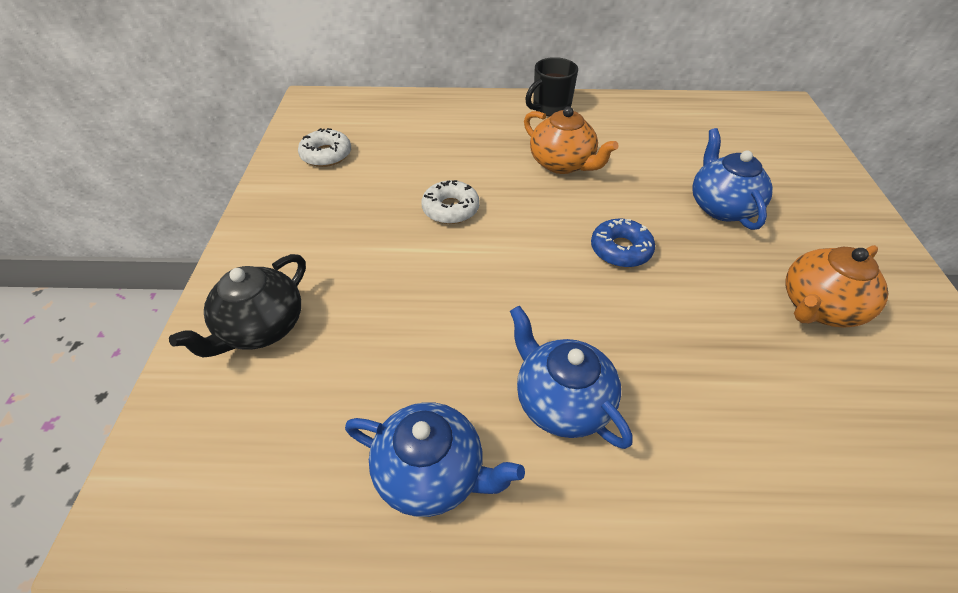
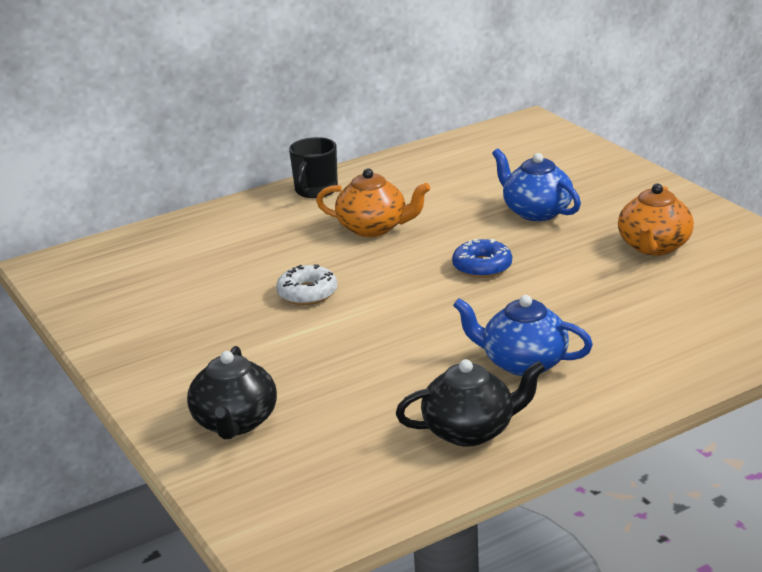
camera: 30 degrees left, 20 degrees down
white donut [298,128,351,167] -> none
blue teapot [345,402,525,517] -> black teapot [396,359,545,447]

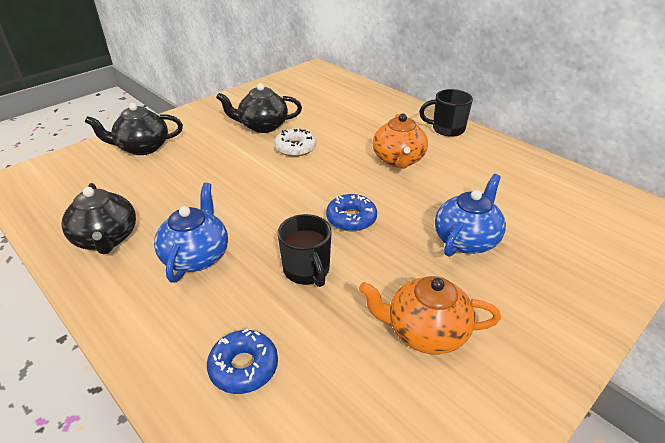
camera: 75 degrees right, 10 degrees up
none -> blue donut [207,329,278,394]
none -> black teapot [216,83,302,133]
none -> black mug [278,214,332,287]

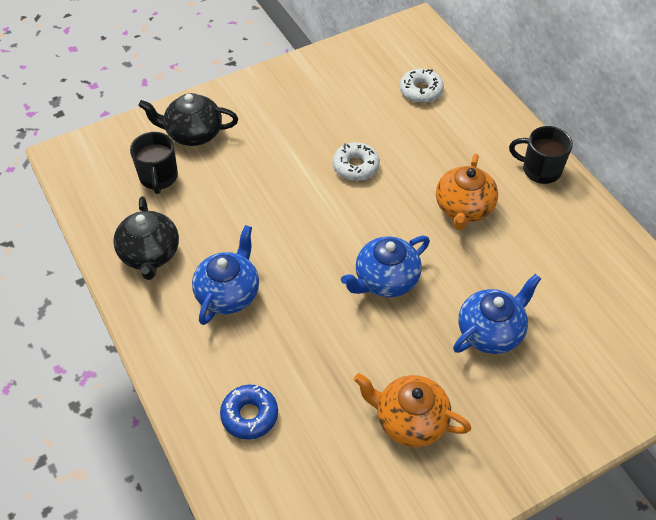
camera: 15 degrees right, 15 degrees up
black teapot [216,83,302,133] -> none
black mug [278,214,332,287] -> black mug moved to [130,132,178,194]
blue donut [326,194,377,232] -> blue teapot [341,236,430,297]
none -> white donut [400,68,444,103]

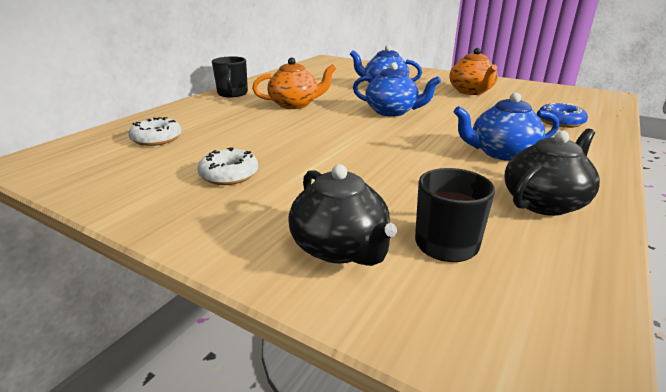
camera: 120 degrees left, 25 degrees down
white donut [332,142,380,181] -> white donut moved to [197,148,258,185]

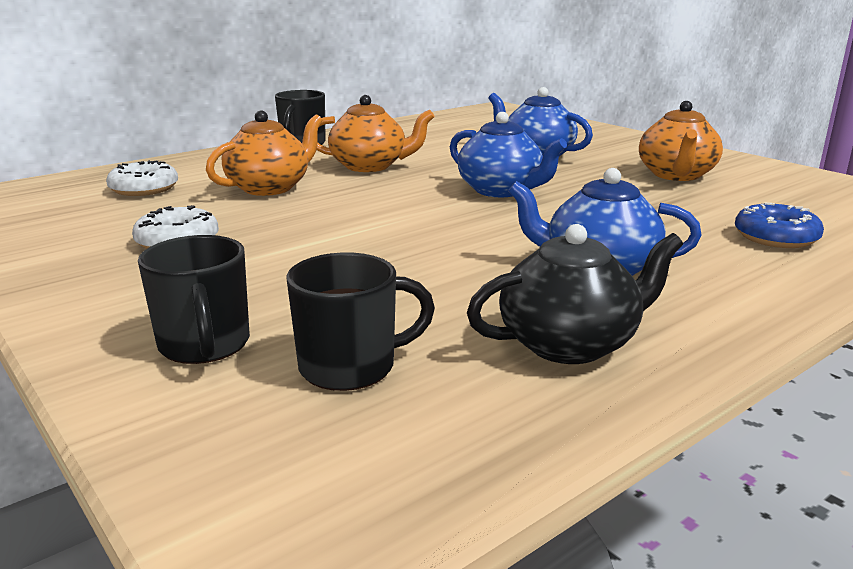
camera: 20 degrees right, 5 degrees down
black teapot [288,164,397,266] -> black mug [138,235,250,364]
none -> orange teapot [206,110,323,196]

